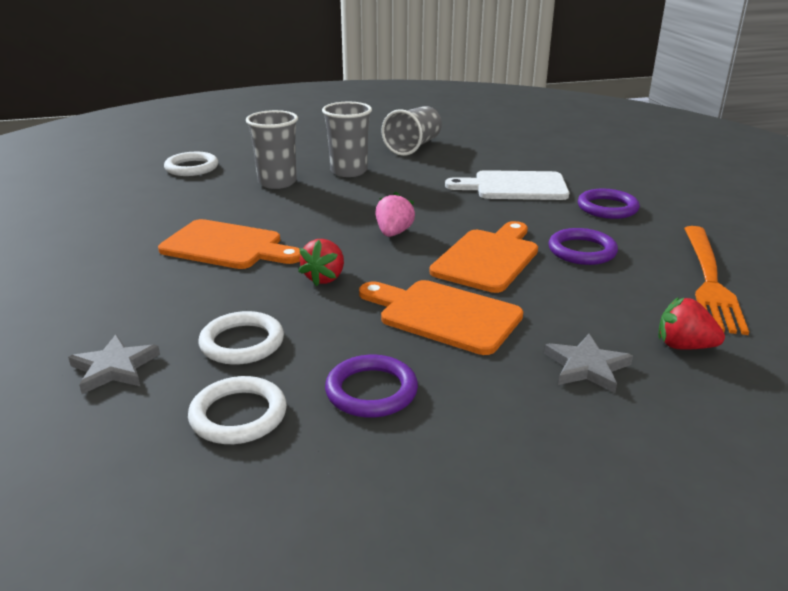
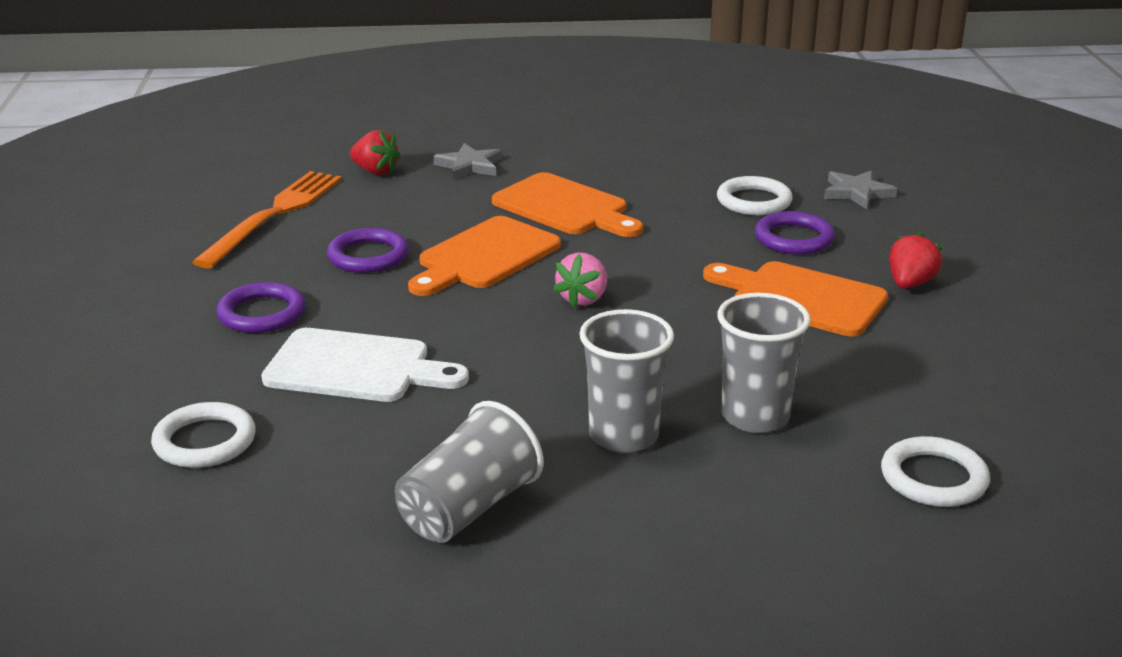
camera: 170 degrees left, 0 degrees up
white ring [188,376,287,444] -> white ring moved to [151,402,256,468]
red strawberry [298,239,344,286] -> red strawberry moved to [889,231,943,289]
purple ring [325,355,418,418] -> purple ring moved to [755,211,835,254]

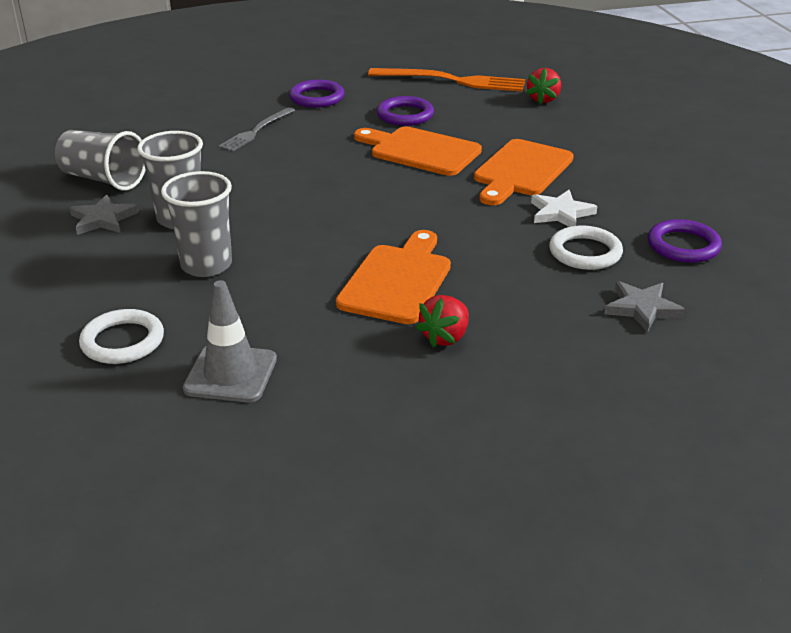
camera: 80 degrees right, 5 degrees up
white ring [151,402,256,468] -> none
white cutting board [261,328,469,402] -> grey fork [218,107,295,152]
grey star [433,143,502,180] -> grey star moved to [70,194,139,235]
pink strawberry [553,252,607,308] -> none
purple ring [755,211,835,254] -> purple ring moved to [648,219,722,263]
red strawberry [889,231,943,289] -> red strawberry turned 105 degrees clockwise [416,295,469,347]
none -> grey traffic cone [183,280,277,402]
none -> white star [531,190,598,227]

